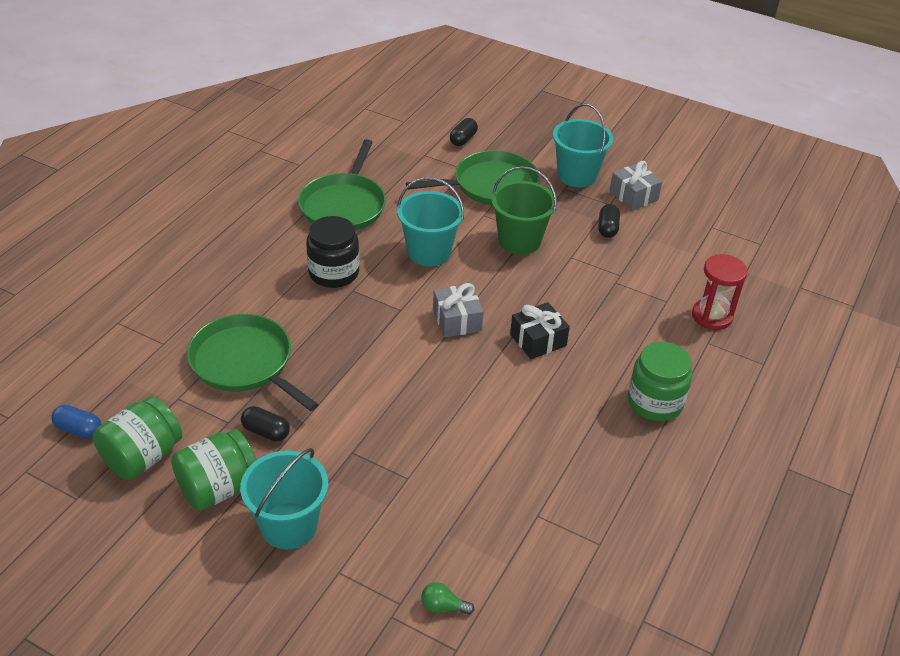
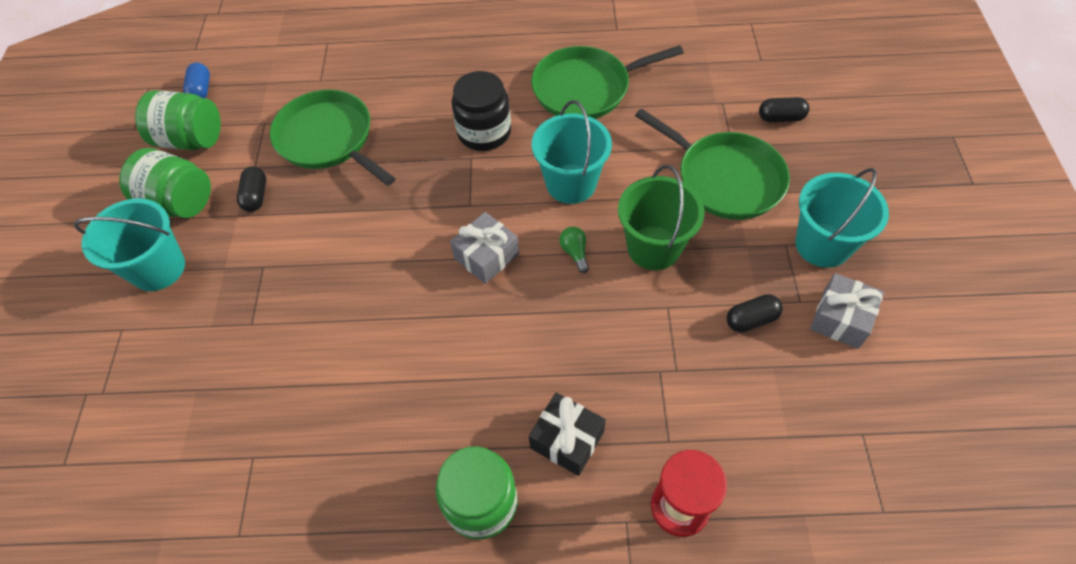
camera: 65 degrees right, 15 degrees up
green pan [187,314,319,411] -> green pan turned 60 degrees counterclockwise [270,90,396,186]
green light bulb [421,582,474,615] -> green light bulb moved to [560,227,589,273]
black gift [510,302,570,359] -> black gift moved to [529,393,606,476]

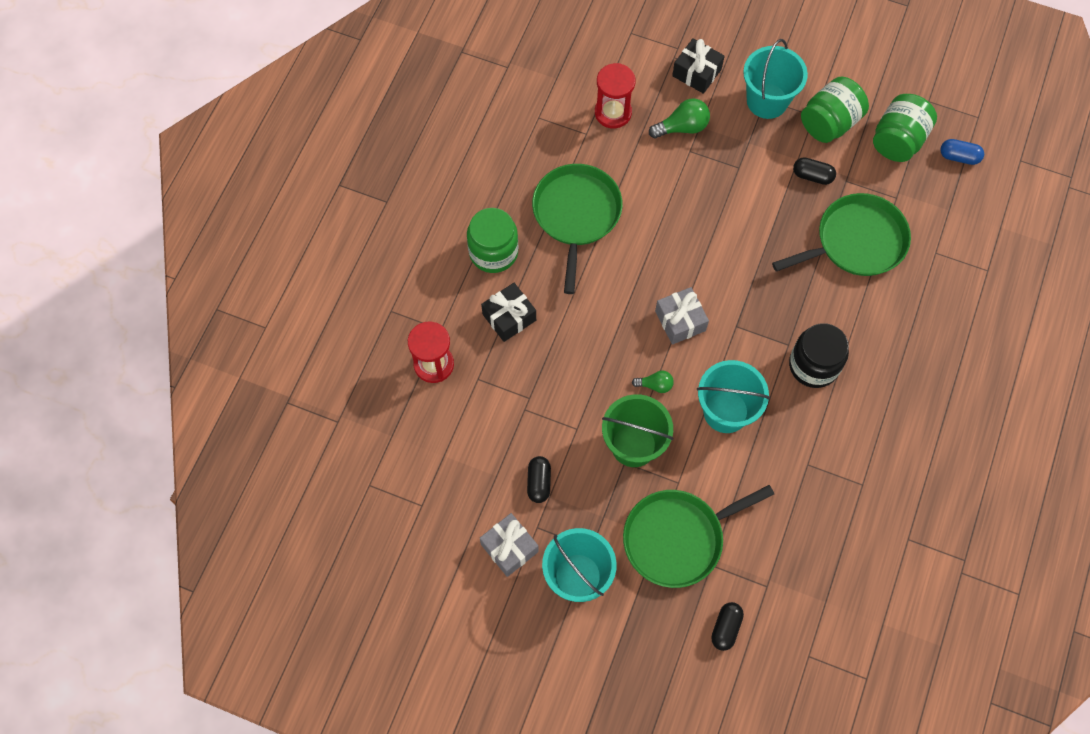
camera: 110 degrees right, 10 degrees up
green pan [531,45,684,119] -> green pan moved to [532,164,623,294]
none -> red hourglass [595,63,635,128]
none -> green light bulb [649,98,710,139]
none -> black gift [672,38,725,94]

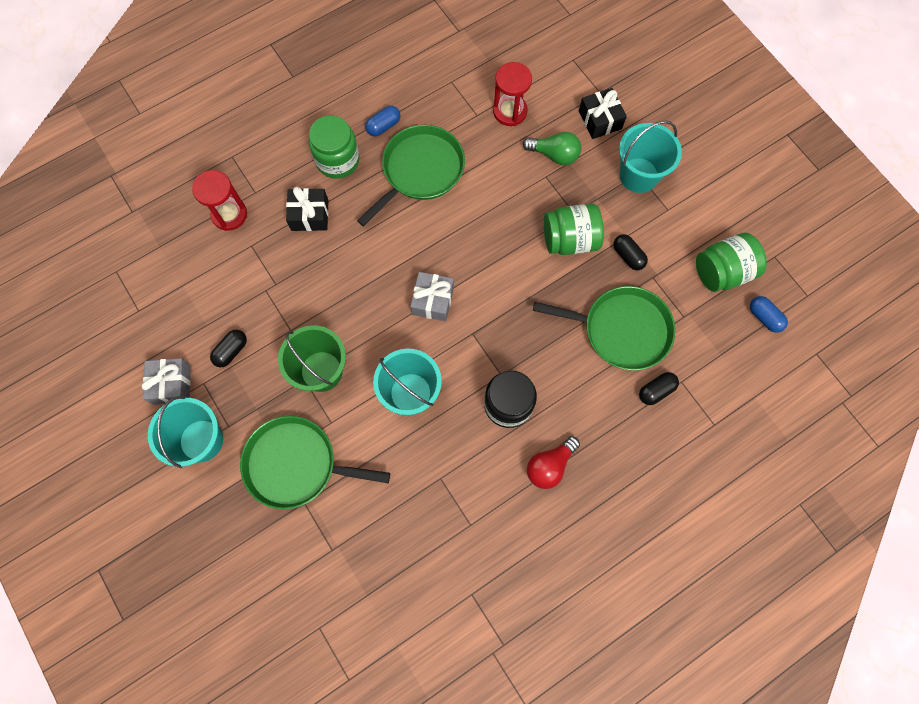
camera: 35 degrees right, 5 degrees up
green light bulb [632,371,674,393] -> none
black capsule [711,602,744,651] -> black capsule moved to [639,372,679,405]
green jar [801,77,869,143] -> green jar moved to [544,203,604,255]
none -> blue capsule [365,106,401,137]
none -> red light bulb [527,436,580,489]

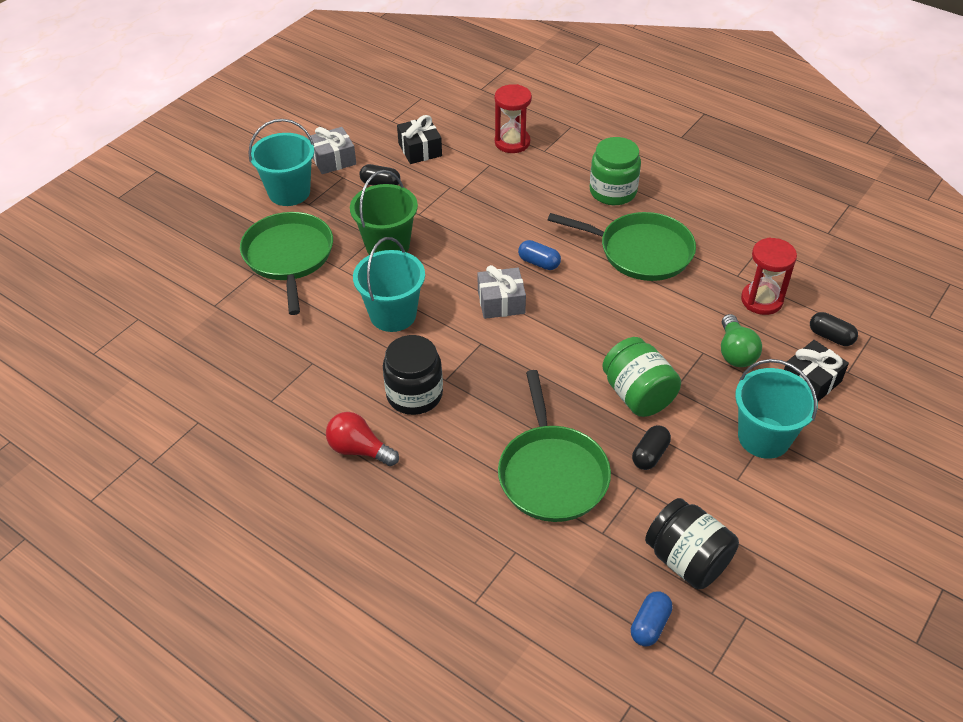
camera: 70 degrees right, 25 degrees down
black gift [286,187,328,231] -> black gift moved to [397,115,442,164]
blue capsule [365,106,401,137] -> blue capsule moved to [518,240,561,270]
black capsule [639,372,679,405] -> black capsule moved to [810,312,858,346]
green jar [696,233,767,292] -> black jar [645,498,739,589]

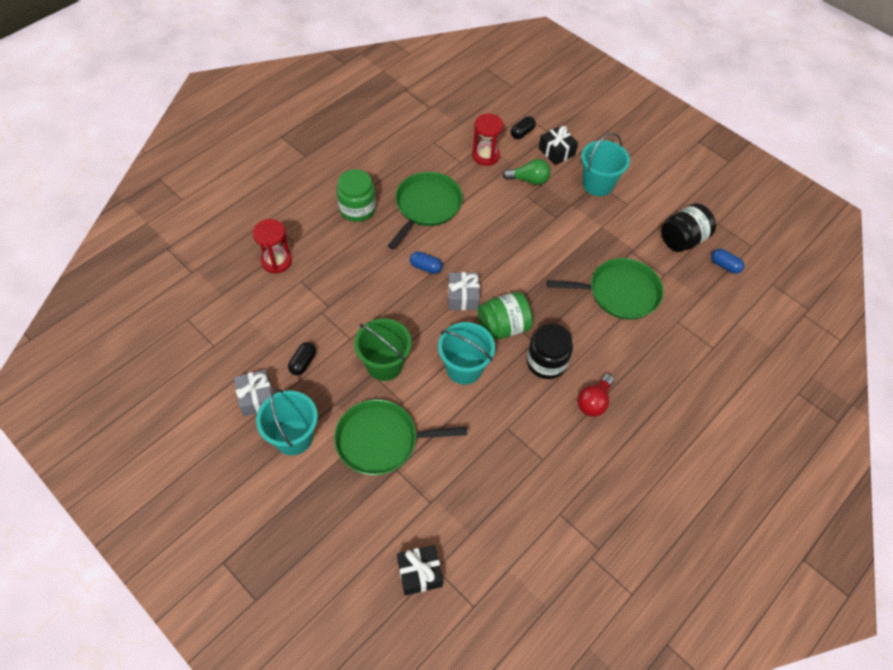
camera: 85 degrees left, 10 degrees up
black gift [397,115,442,164] -> black gift moved to [397,545,443,596]
blue capsule [518,240,561,270] -> blue capsule turned 75 degrees clockwise [410,251,443,274]
green jar [602,337,681,417] -> green jar moved to [478,292,533,339]
black capsule [632,425,671,470] -> none

